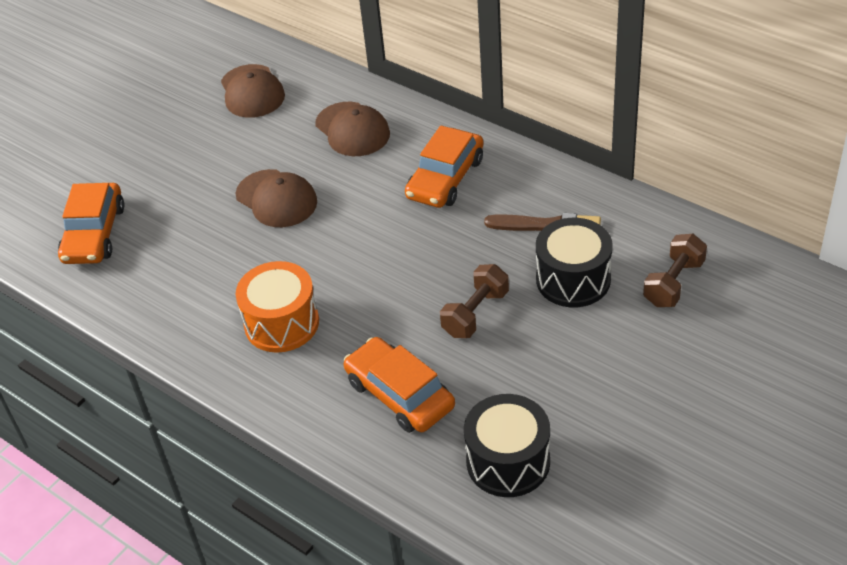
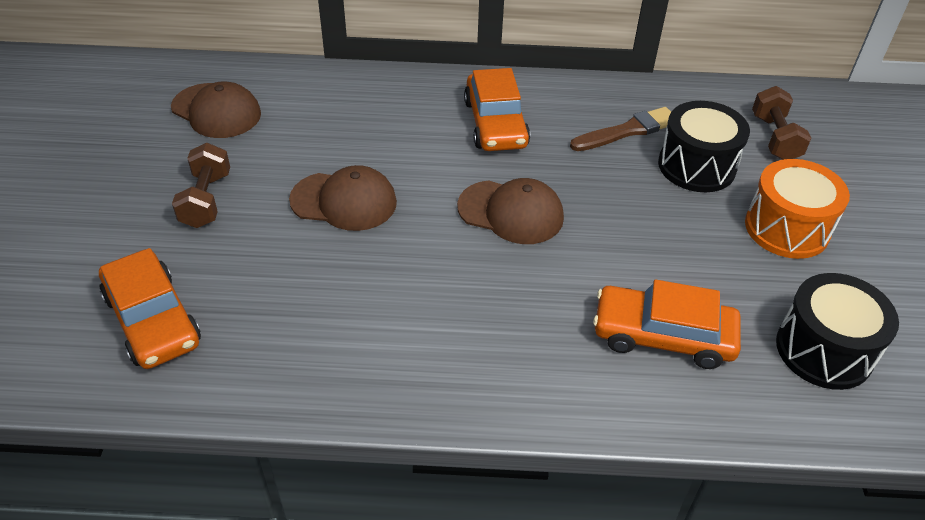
camera: 40 degrees left, 0 degrees up
orange drum [236,261,319,353] -> orange drum moved to [745,159,850,259]
brown cap [315,102,390,156] -> brown cap moved to [457,178,564,244]
brown dumbbell [440,264,509,338] -> brown dumbbell moved to [172,143,230,228]

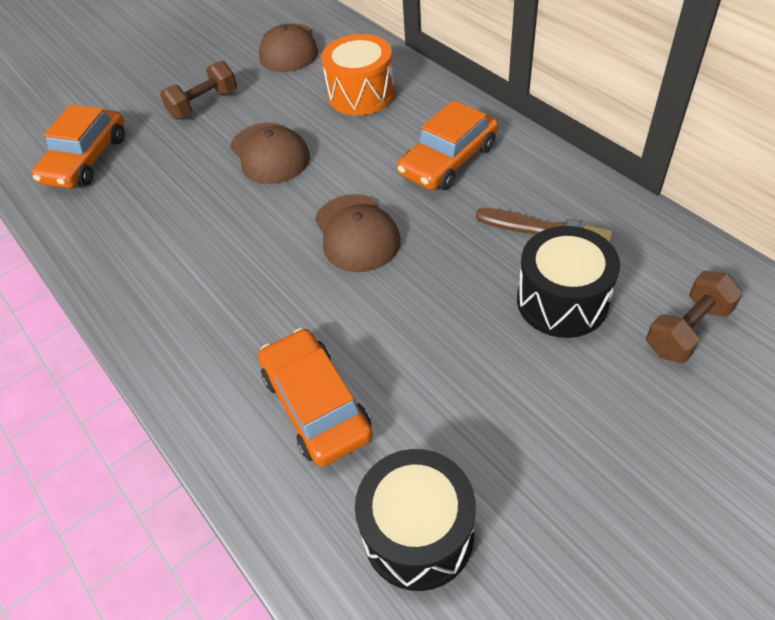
camera: 55 degrees right, 5 degrees up
orange drum [745,159,850,259] -> orange drum moved to [321,34,395,115]

